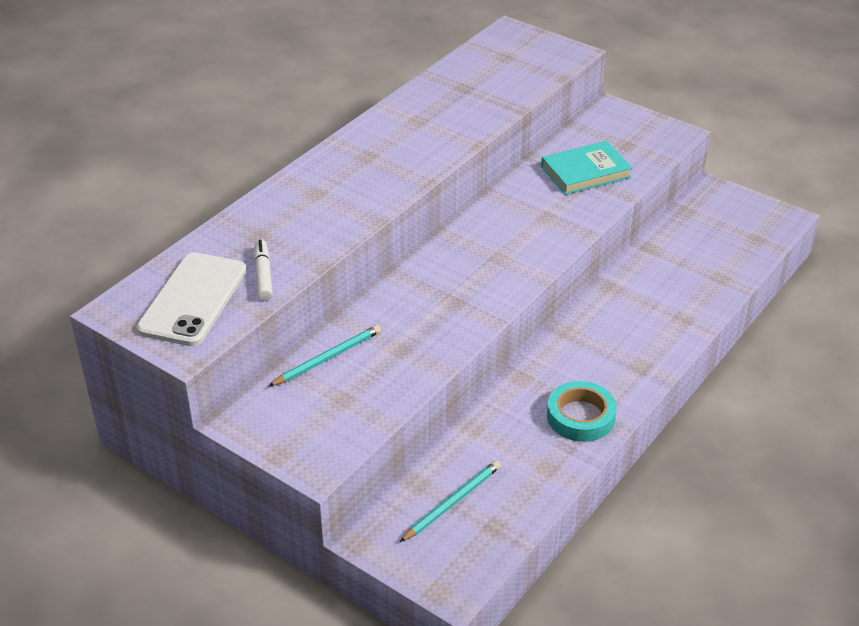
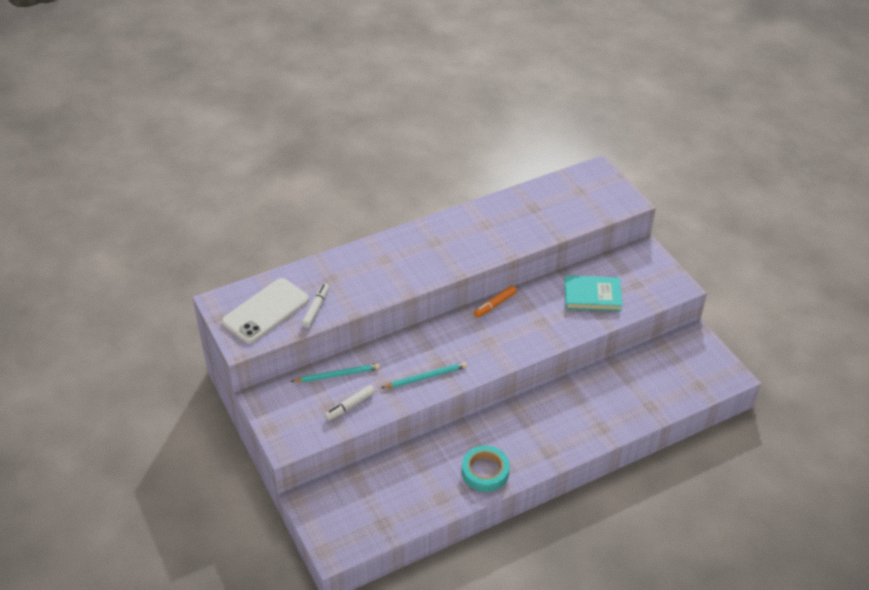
camera: 25 degrees right, 5 degrees up
turquoise pencil [400,461,501,542] -> turquoise pencil moved to [382,362,467,388]
none -> white marker [324,385,375,421]
none -> orange marker [474,285,517,318]

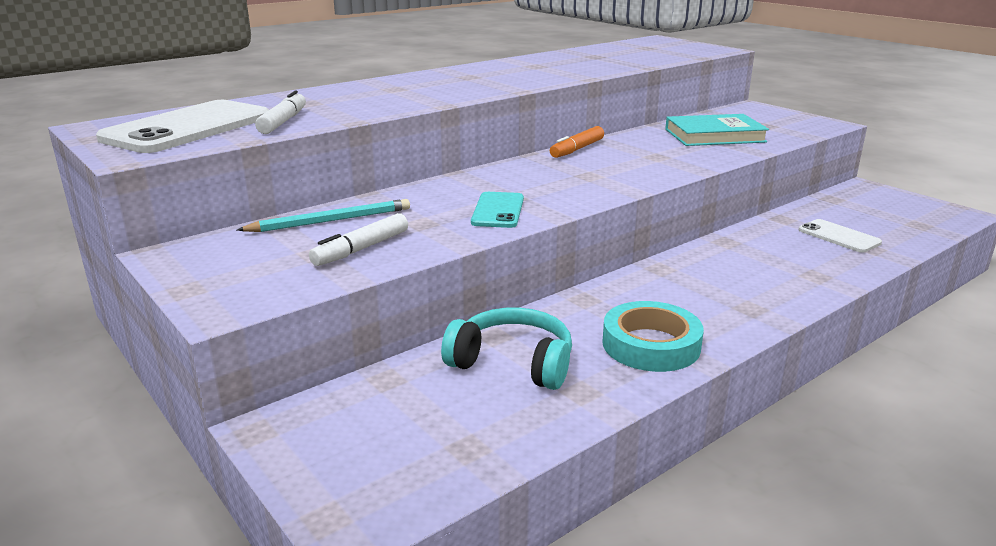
camera: 10 degrees left, 20 degrees down
turquoise pencil [382,362,467,388] -> turquoise phone [471,192,524,228]
none -> turquoise headphones [441,308,572,390]
none -> white phone [799,219,882,253]

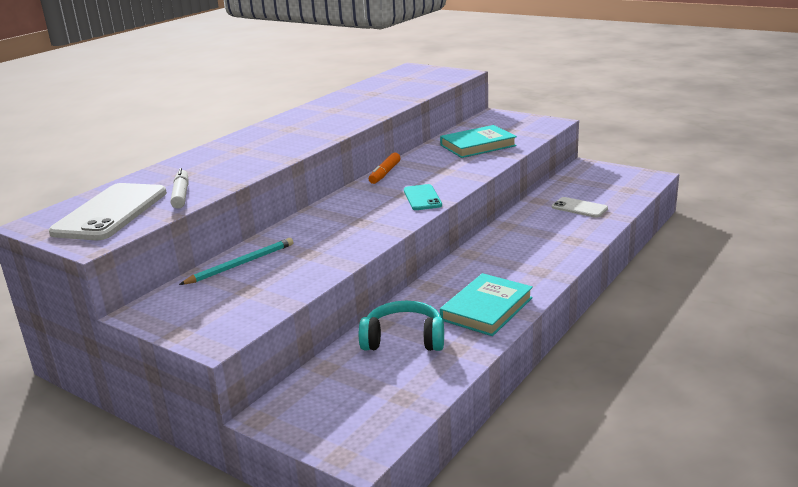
camera: 15 degrees left, 0 degrees up
white marker [309,213,408,266] -> none
turquoise phone [471,192,524,228] -> turquoise phone moved to [404,184,442,210]
turquoise tape [602,301,704,372] -> turquoise book [440,273,533,336]

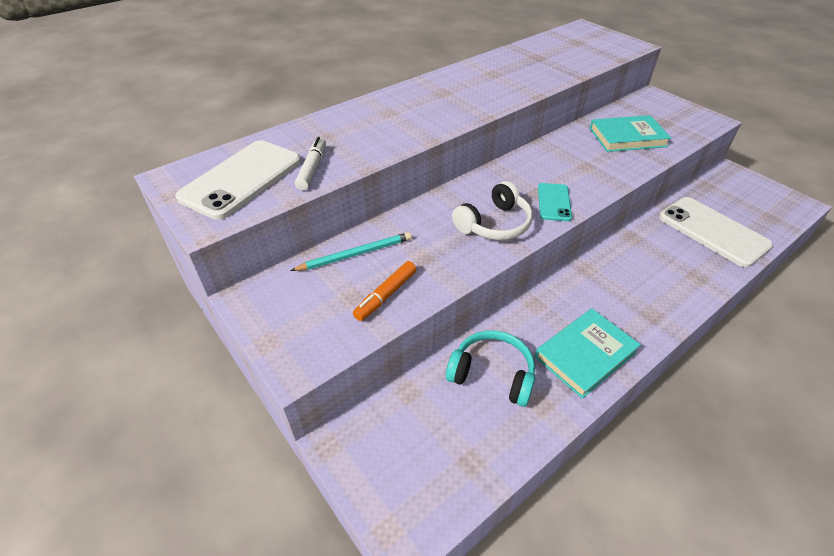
camera: 15 degrees right, 20 degrees up
orange marker [369,153,400,184] -> orange marker moved to [353,261,417,321]
white phone [552,197,608,218] -> white phone [659,197,773,267], size x1.86
none -> white headphones [452,181,533,240]

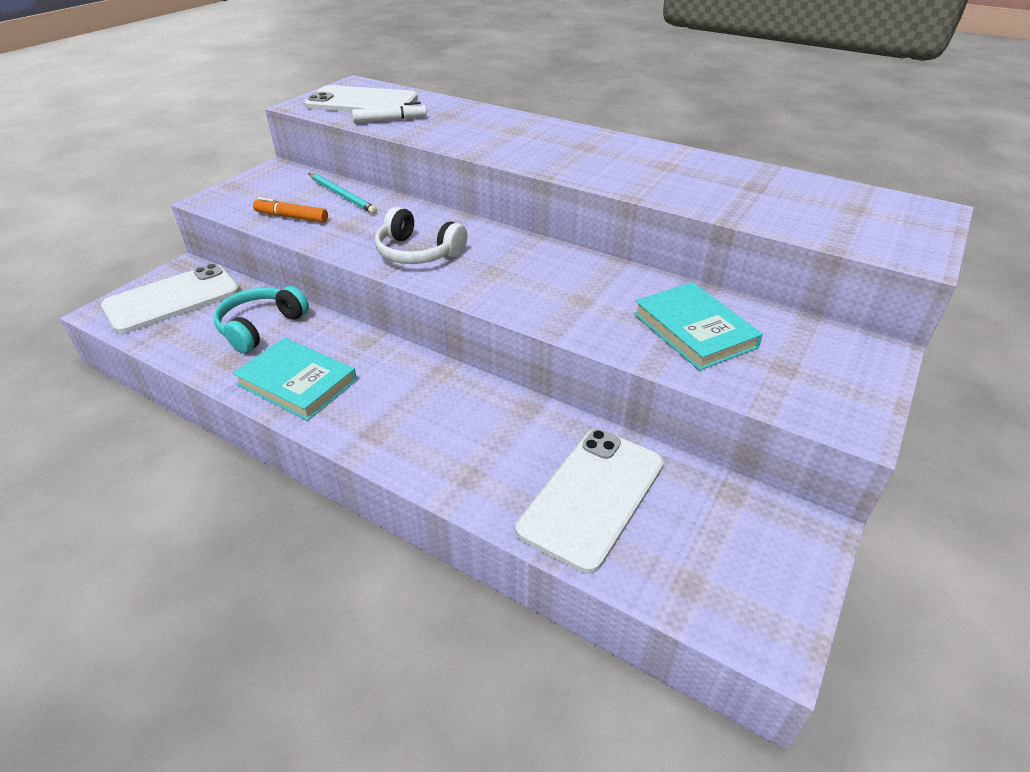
camera: 70 degrees right, 5 degrees down
turquoise headphones [446,330,535,407] -> turquoise headphones turned 150 degrees counterclockwise [214,286,309,353]
turquoise phone [538,183,572,221] -> none
none -> white phone [101,263,240,334]

